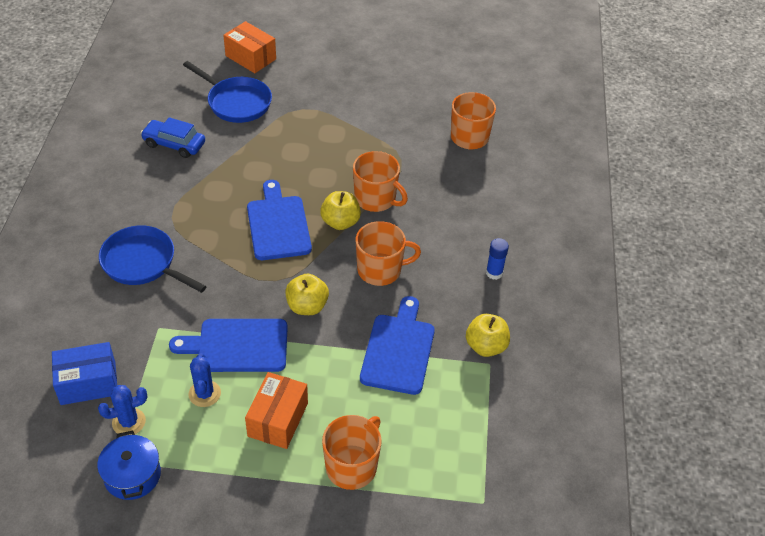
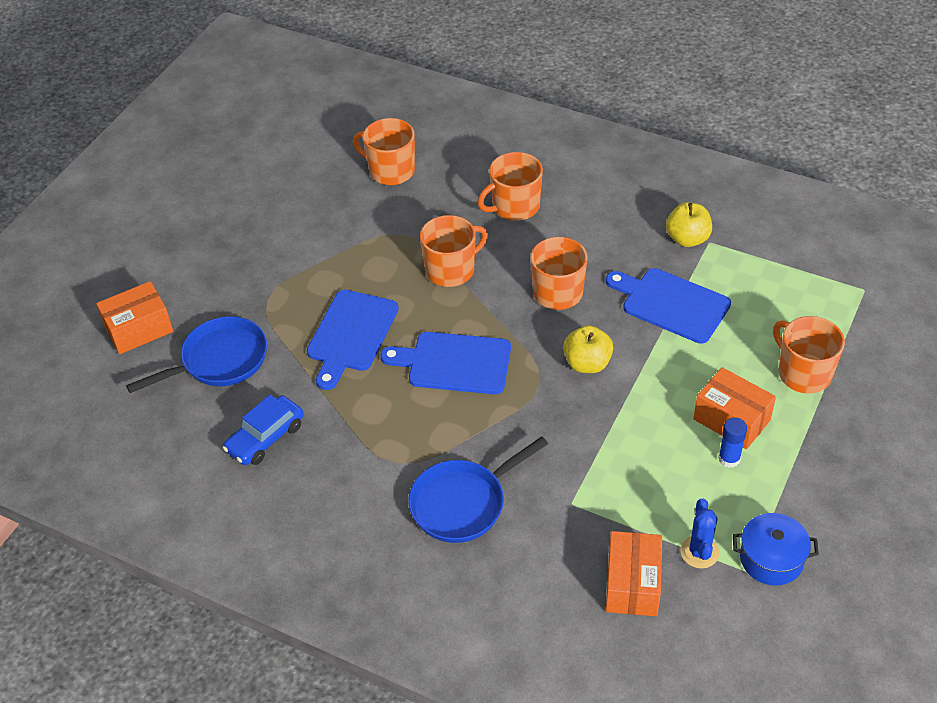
camera: 65 degrees left, 0 degrees up
blue box [52,342,117,405] -> orange box [606,531,662,616]
blue cutting board [169,319,288,372] -> blue cutting board moved to [307,290,399,390]
blue cactus [188,353,221,407] -> none
yellow apple [320,191,361,230] -> none
blue glue stick [486,238,509,280] -> blue glue stick moved to [718,417,747,468]
none -> orange mug [478,152,543,221]

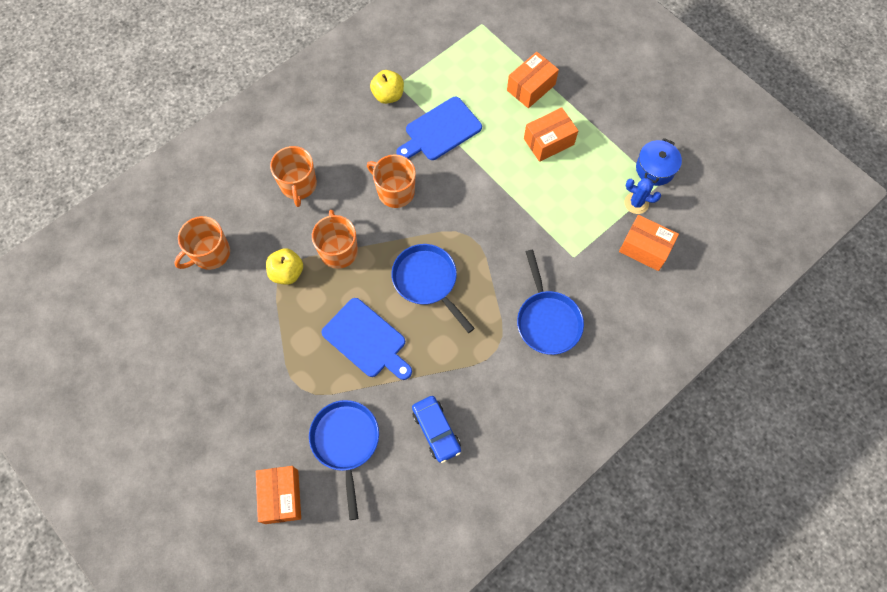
camera: 70 degrees left, 20 degrees up
blue cutting board [380,332,511,394] -> blue pan [391,244,475,333]
yellow apple [563,325,613,373] -> yellow apple moved to [266,248,303,285]
blue glue stick [718,417,747,468] -> none
orange mug [773,316,845,394] -> orange box [507,52,559,108]

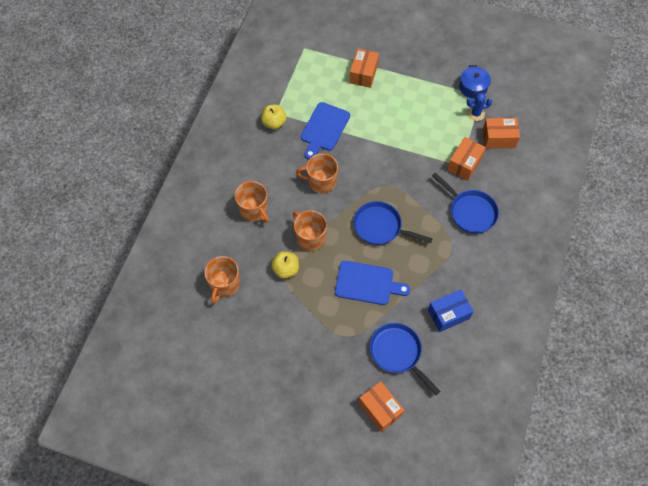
camera: 30 degrees left, 5 degrees down
blue car [412,396,461,463] -> blue box [428,289,474,332]
orange box [524,107,578,162] -> orange box moved to [447,137,486,180]

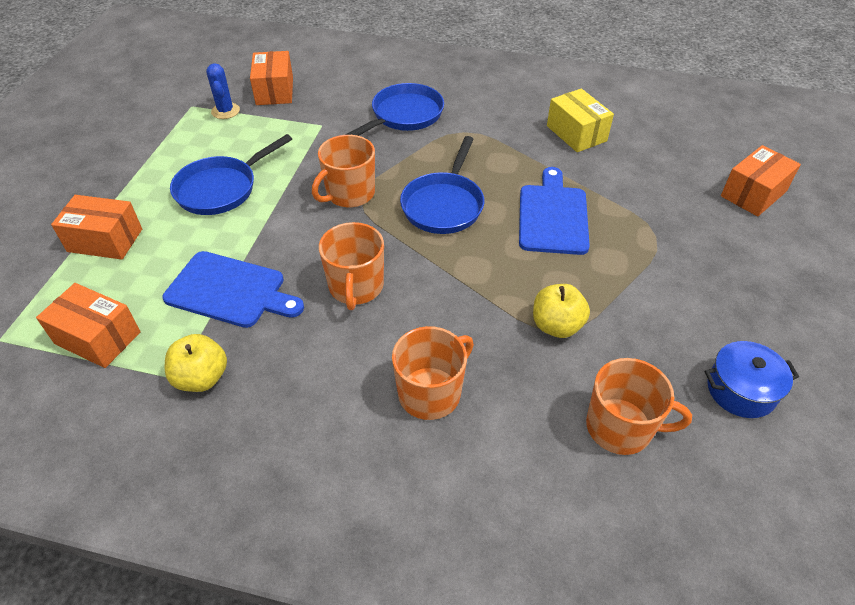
camera: 95 degrees left, 15 degrees down
orange mug [293,210,327,251] -> orange mug moved to [312,135,375,207]
blue pan [370,323,440,395] -> blue pan moved to [170,134,292,215]
blue box [428,289,474,332] -> yellow box [547,89,614,152]
orange box [447,137,486,180] -> orange box moved to [36,283,141,368]
blue pot [459,65,491,99] -> blue pot moved to [704,341,799,418]

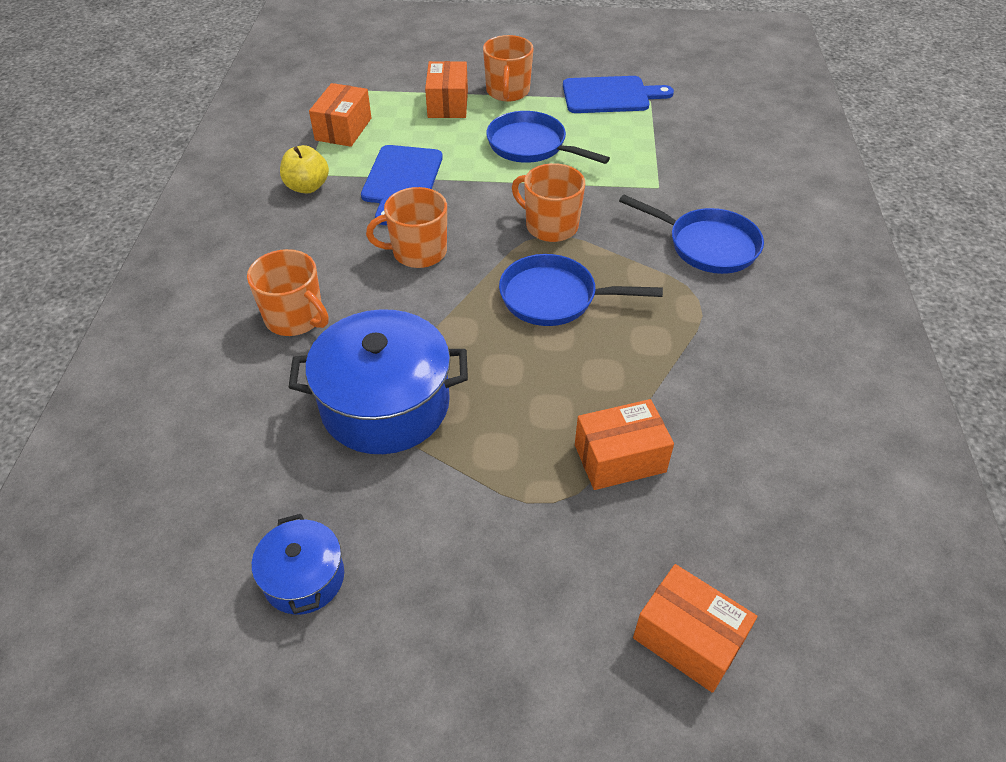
camera: 80 degrees right, 0 degrees up
blue cactus [206,63,240,119] -> none
orange box [250,51,293,105] -> orange box moved to [575,399,674,490]
blue cutting board [519,167,590,255] -> blue cutting board moved to [563,76,674,113]
yellow apple [533,284,590,338] -> blue pot [289,309,468,454]
yellow box [547,89,614,152] -> none
orange mug [586,358,692,455] -> orange mug moved to [483,35,533,102]

